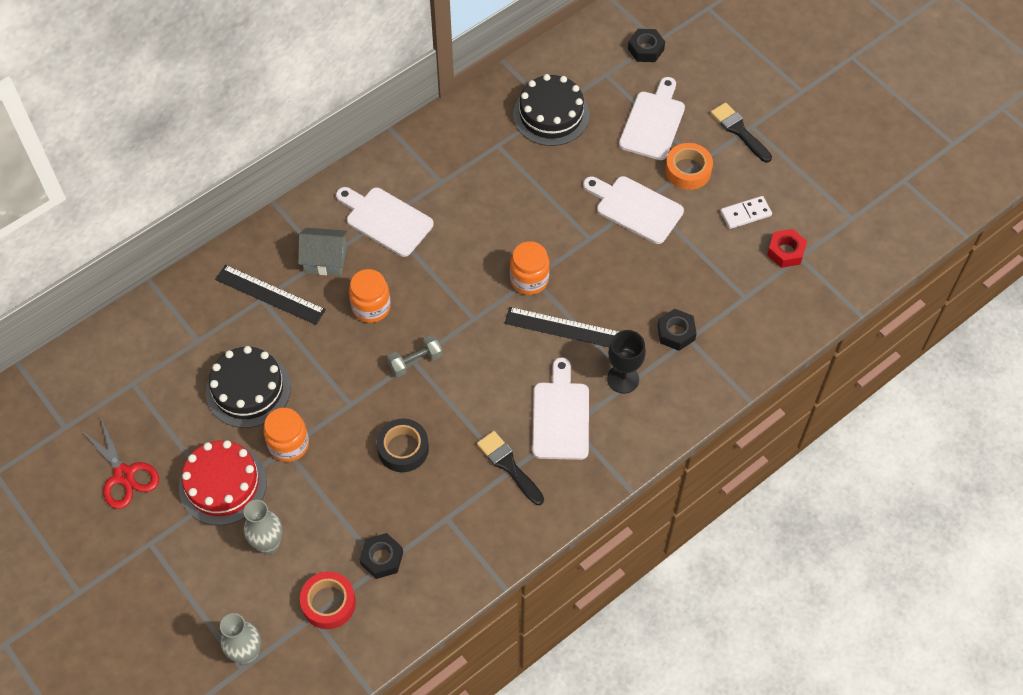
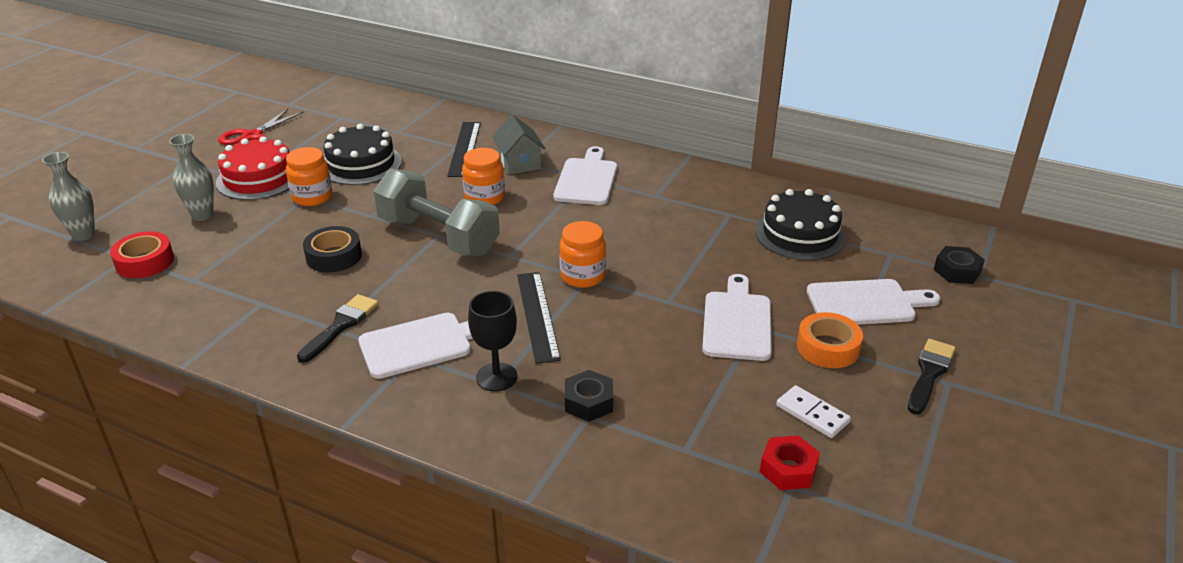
camera: 65 degrees right, 25 degrees down
black nut [359,533,403,579] -> none
grey dumbbell [387,335,442,377] -> grey dumbbell [373,169,500,256], size x2.26

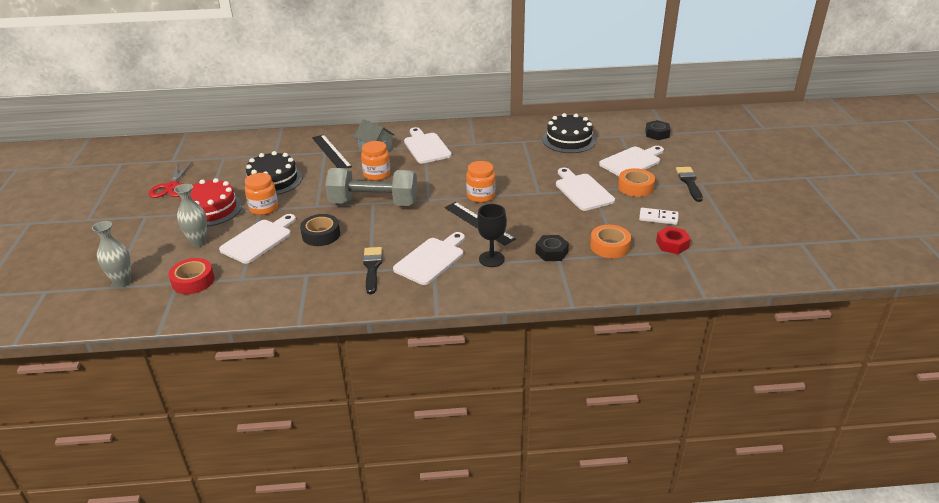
camera: 30 degrees left, 0 degrees up
none -> white cutting board [219,214,296,264]
none -> orange tape [590,225,631,258]

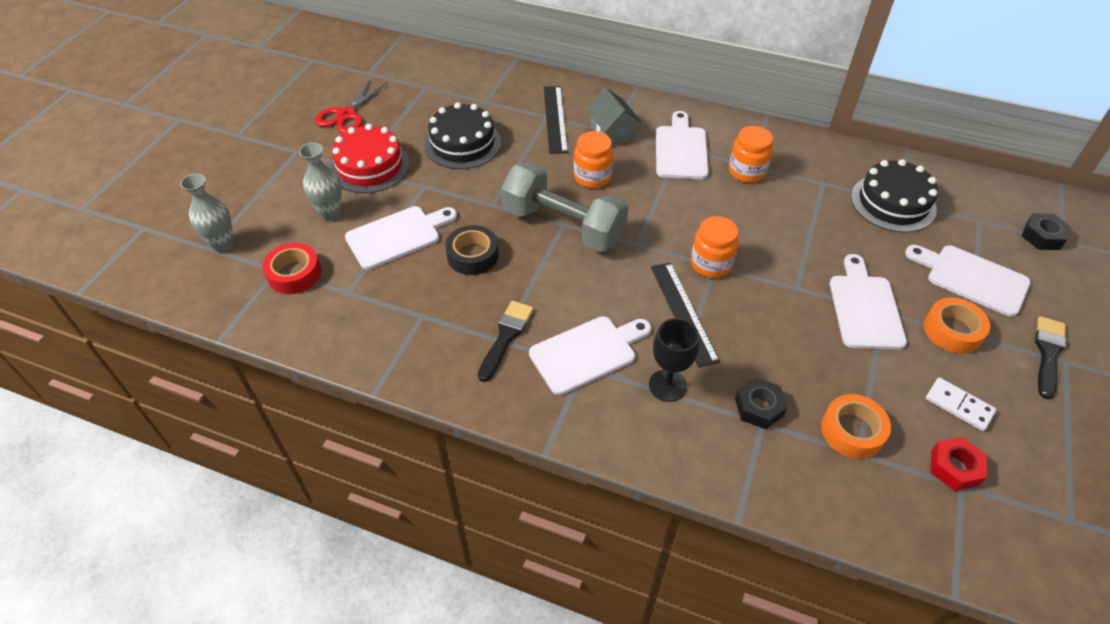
camera: 25 degrees right, 15 degrees up
orange jar [245,173,278,215] -> orange jar moved to [729,126,773,183]
white cutting board [599,146,664,176] -> white cutting board turned 135 degrees counterclockwise [905,245,1031,317]

